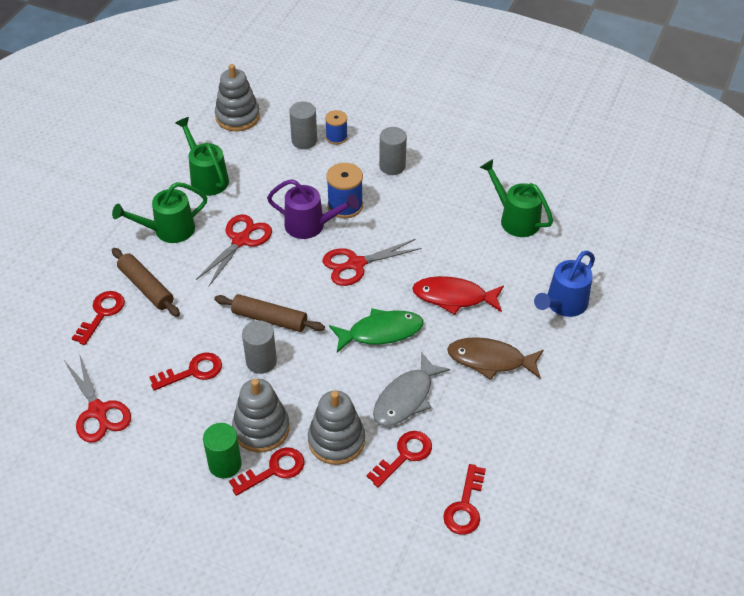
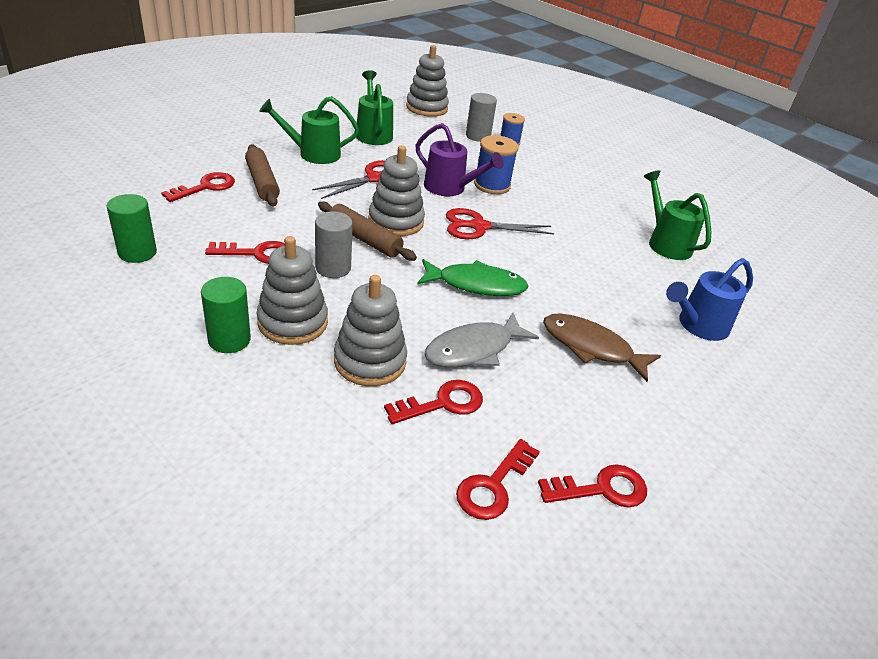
camera: 15 degrees right, 10 degrees down
red scissors [64,354,131,443] -> green cylinder [107,194,157,263]
red key [229,447,304,496] -> red key moved to [538,464,647,507]
grey cylinder [379,127,407,175] -> none
red fish [412,276,504,315] -> none
none -> grey stacking toy [368,145,425,236]

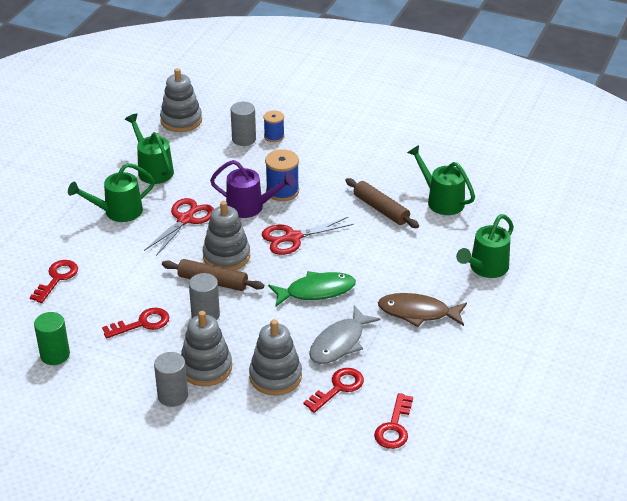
camera: 15 degrees left, 0 degrees up
green cylinder [201,277,251,353] -> grey cylinder [154,352,188,407]
brown rolling pin [245,144,280,206] -> brown rolling pin moved to [345,178,419,228]
red key [538,464,647,507] -> none
blue watering can [666,258,753,341] -> green watering can [456,214,514,278]

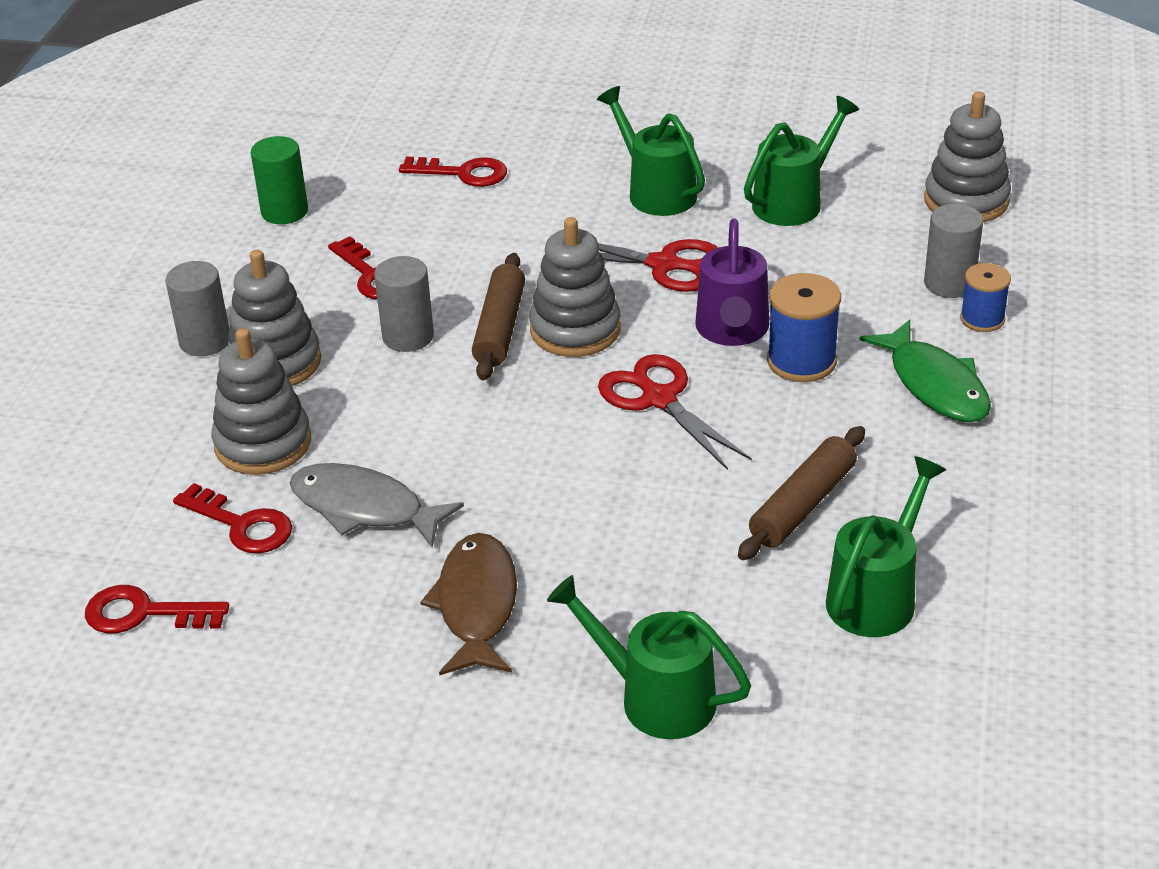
camera: 80 degrees right, 0 degrees up
green fish [268,271,356,307] -> green fish moved to [859,319,991,422]

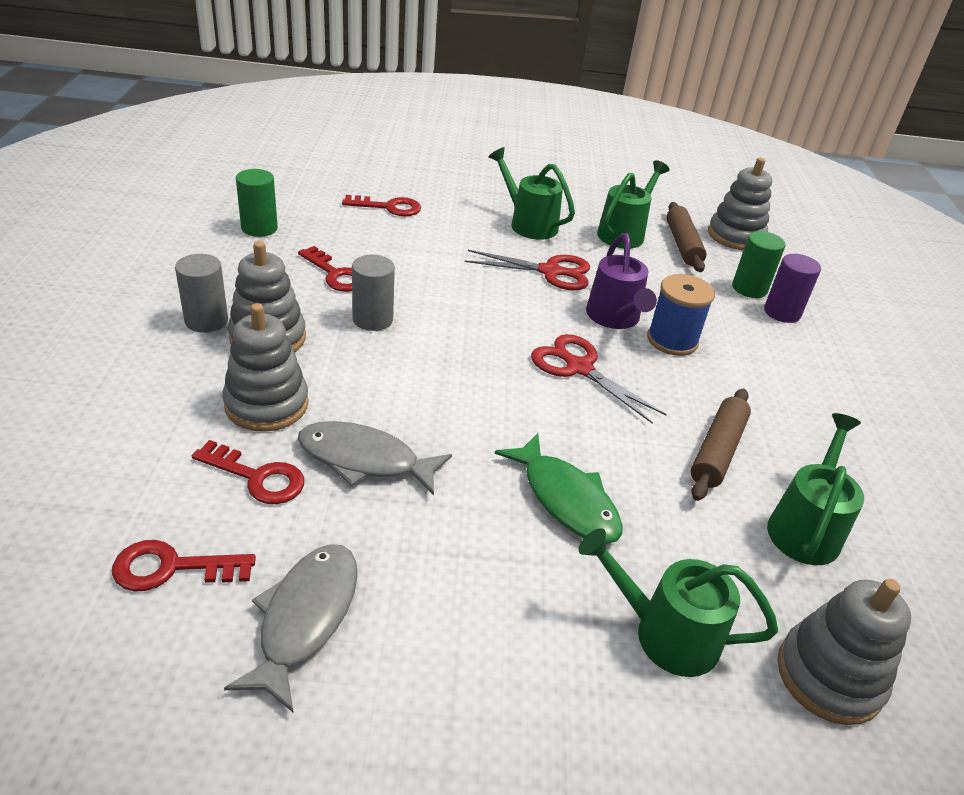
camera: 15 degrees left, 0 degrees up
brown fish [420,533,517,676] -> none
brown rolling pin [472,253,525,380] -> brown rolling pin moved to [666,202,707,272]
grey stacking toy [529,217,621,357] -> grey stacking toy moved to [777,579,911,725]
green fish [859,319,991,422] -> green fish moved to [495,433,623,544]
grey cylinder [924,204,983,298] -> green cylinder [732,231,786,298]
blue spool [960,263,1011,332] -> purple cylinder [764,254,821,323]
none -> grey fish [224,544,358,713]

